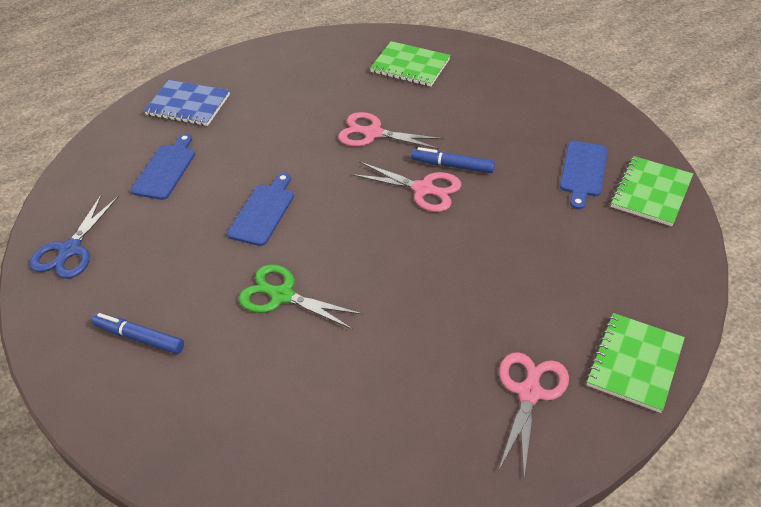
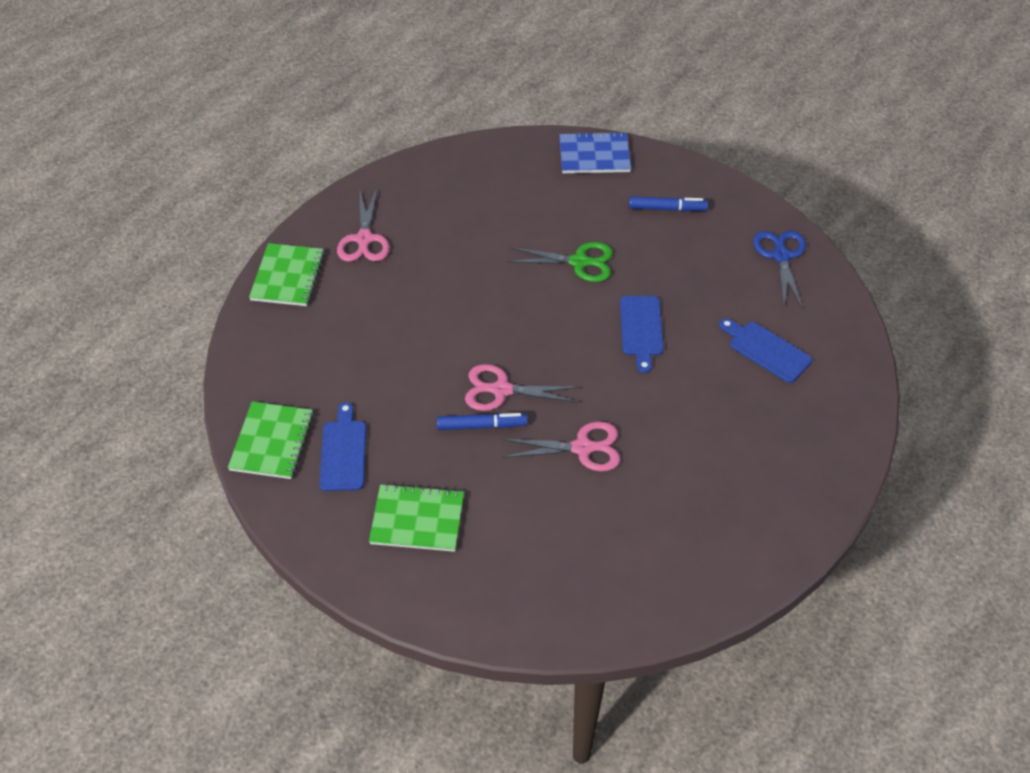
camera: 160 degrees right, 5 degrees up
blue cutting board [131,134,195,200] -> blue cutting board turned 135 degrees clockwise [719,318,812,383]
blue notebook [144,80,230,126] -> blue notebook moved to [559,132,631,173]
green notebook [370,41,451,87] -> green notebook moved to [369,483,464,552]

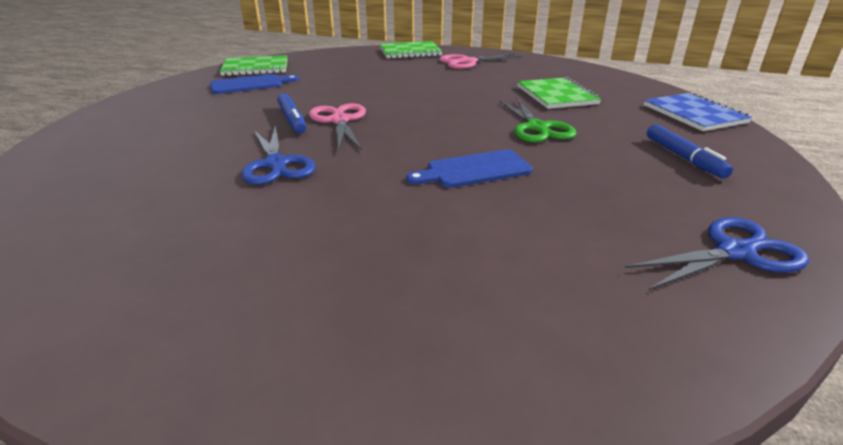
camera: 70 degrees right, 20 degrees down
green notebook [369,483,464,552] -> green notebook moved to [517,77,601,109]
pink scissors [502,421,620,471] -> blue scissors [241,127,315,185]
blue cutting board [719,318,812,383] -> none

